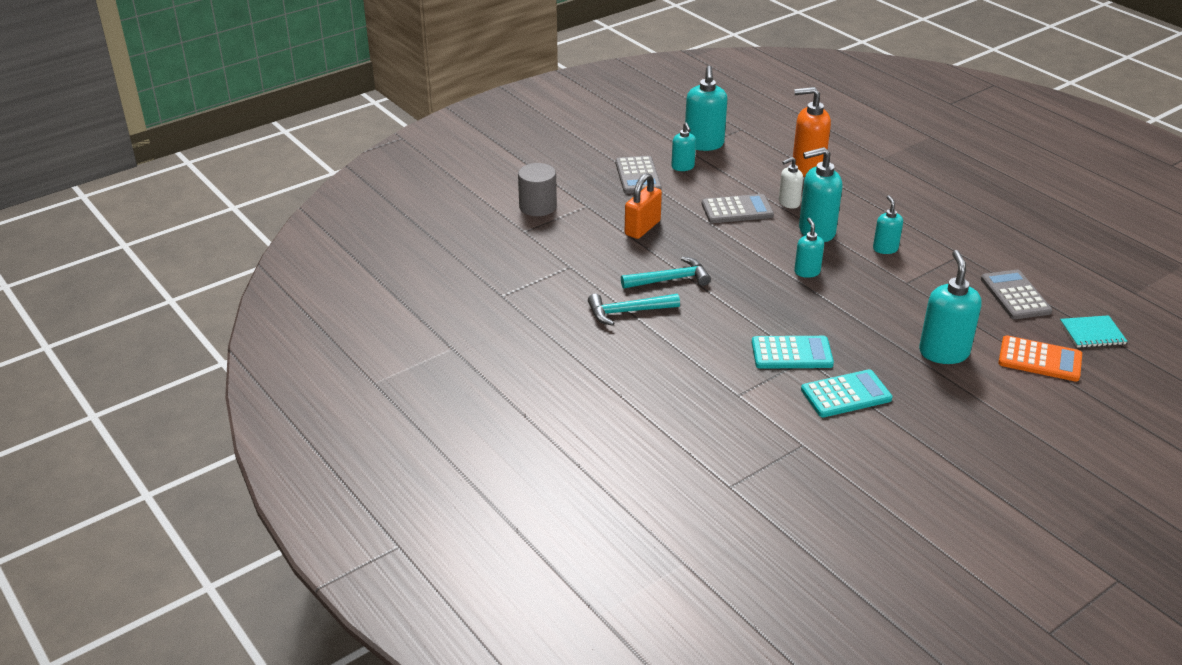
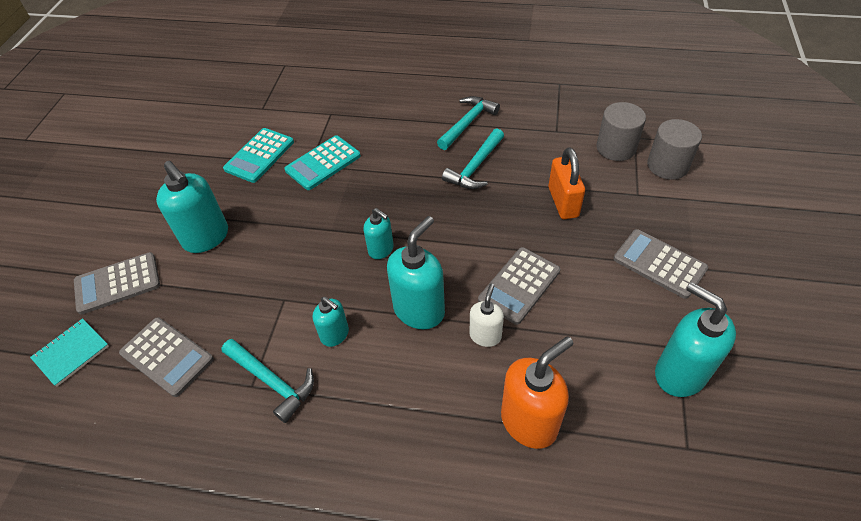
camera: 140 degrees right, 15 degrees up
turquoise soap dispenser [671,123,696,171] -> none
orange calculator [998,335,1082,382] -> grey calculator [74,252,160,315]
none -> turquoise hammer [221,339,314,423]
none -> grey cylinder [596,102,646,161]

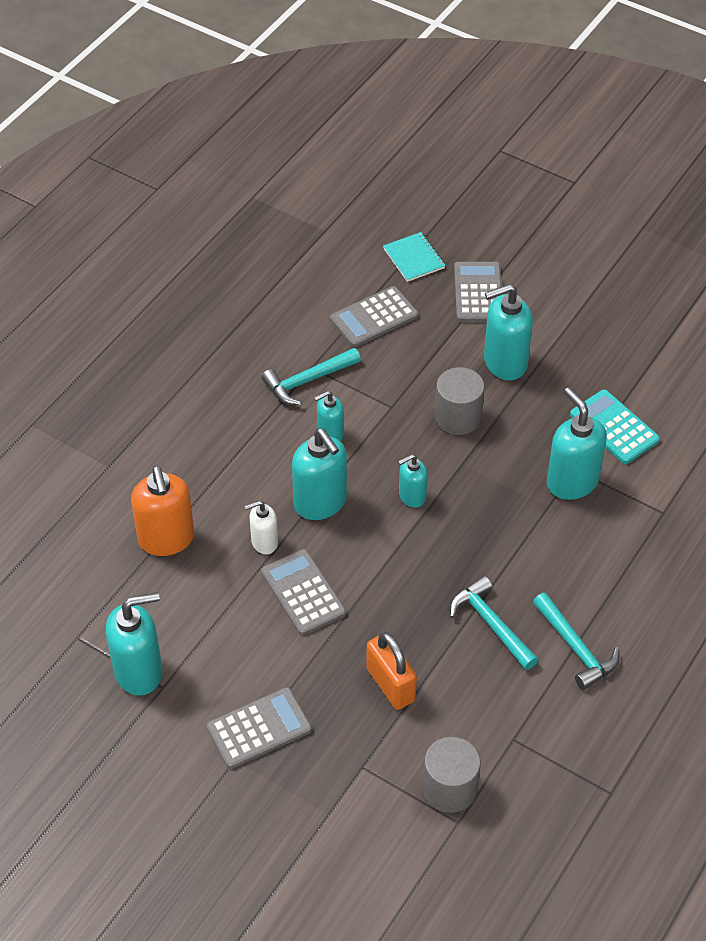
camera: 110 degrees right, 0 degrees up
turquoise calculator [284,135,361,190] -> turquoise soap dispenser [547,387,607,500]
white soap dispenser [470,284,504,347] -> white soap dispenser turned 120 degrees clockwise [245,500,278,554]
orange padlock [549,147,585,219] -> orange padlock turned 45 degrees clockwise [366,632,417,710]
grey cylinder [647,119,702,180] -> grey cylinder moved to [435,367,485,435]

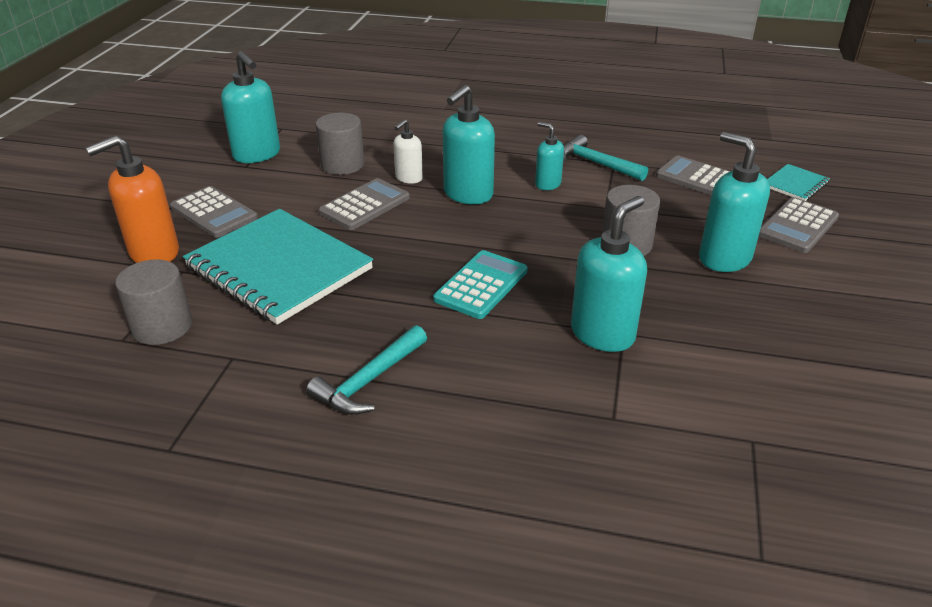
camera: 70 degrees right, 15 degrees down
orange soap dispenser [131,466,194,556] -> orange soap dispenser moved to [86,135,179,263]
white soap dispenser [245,500,278,554] -> white soap dispenser turned 105 degrees counterclockwise [394,119,423,184]
orange padlock [366,632,417,710] -> turquoise notebook [183,209,373,325]
turquoise soap dispenser [398,454,428,508] -> none
turquoise hammer [450,576,538,670] -> none
grey calculator [454,262,502,322] -> grey calculator turned 150 degrees clockwise [759,197,839,253]
turquoise calculator [570,390,660,464] -> turquoise calculator moved to [433,250,528,319]
none -> grey cylinder [316,113,365,175]

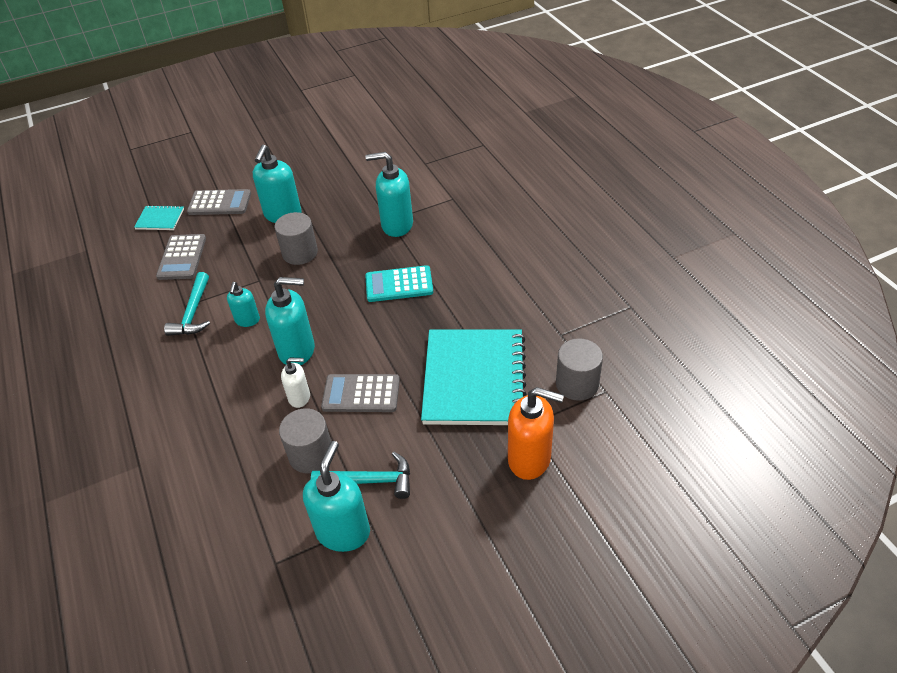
camera: 125 degrees left, 10 degrees up
grey calculator [170,186,258,238] -> none
turquoise hammer [306,325,427,415] -> turquoise hammer moved to [311,452,410,499]

